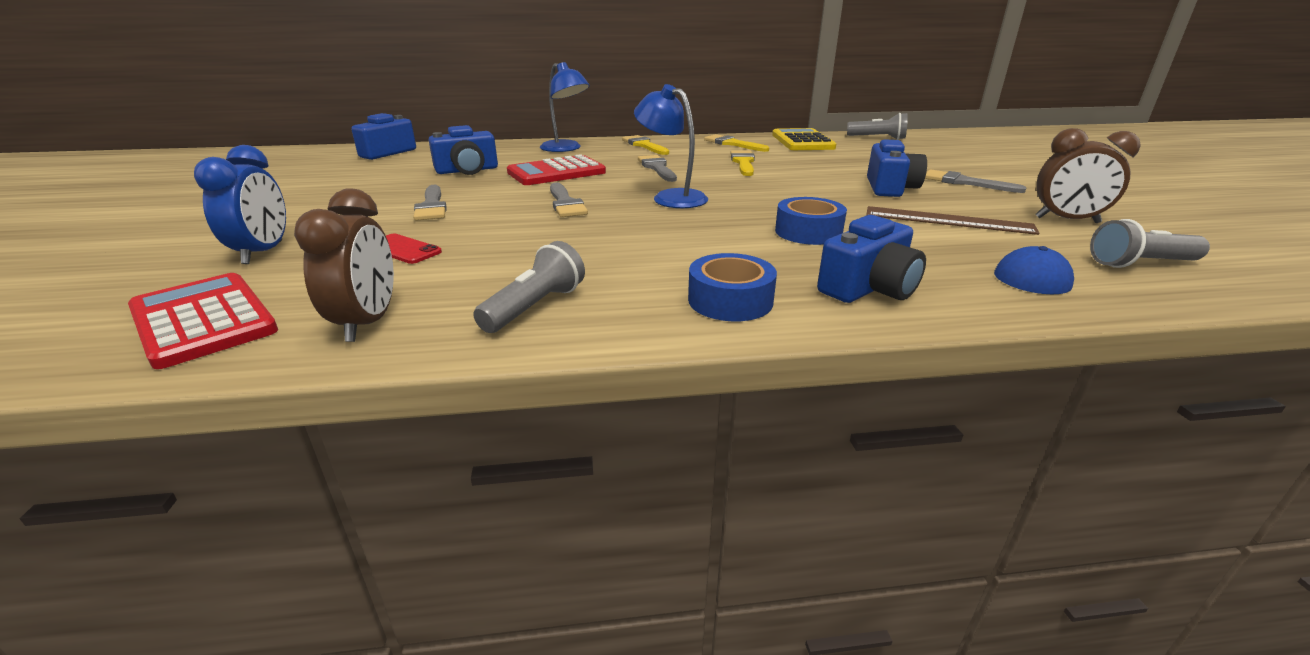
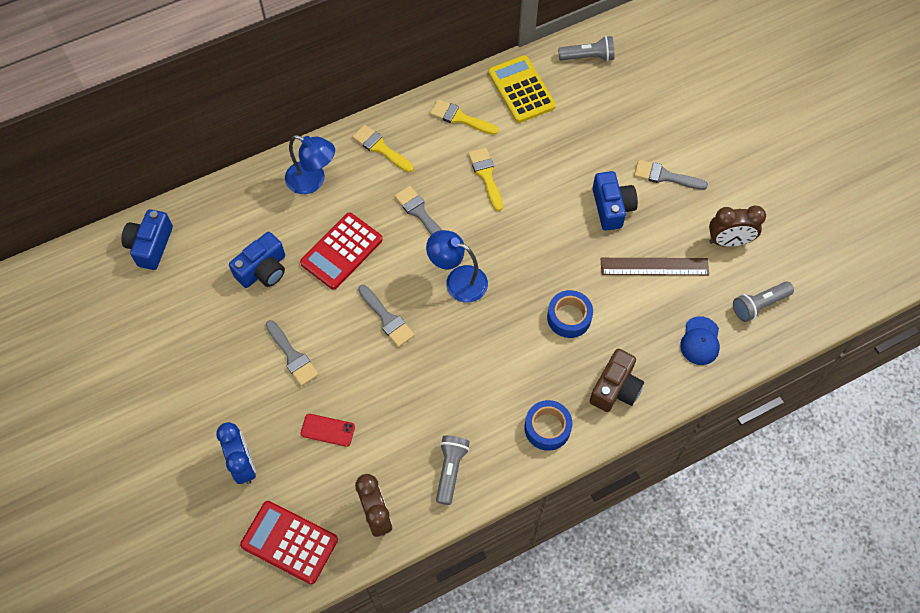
camera: 20 degrees left, 35 degrees up
blue camera [817,215,926,303] -> brown camera [590,349,644,412]

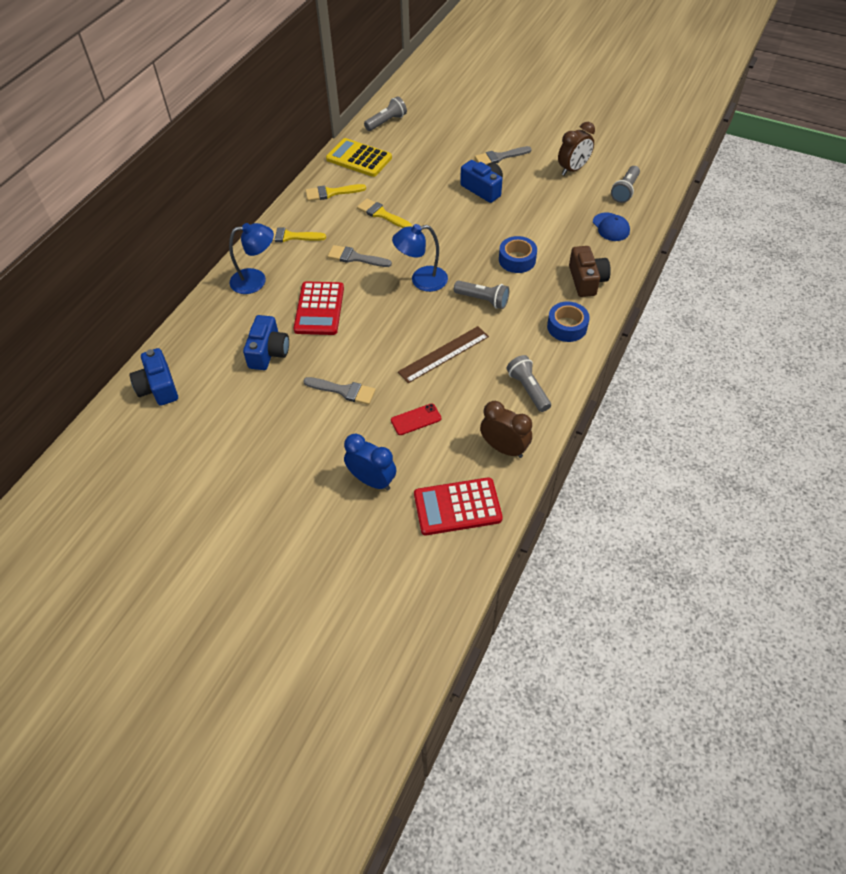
camera: 35 degrees left, 10 degrees down
grey brush [358,285,414,347] -> none
brown ruler [601,258,709,275] -> brown ruler moved to [398,326,489,383]
none -> grey flashlight [454,280,509,309]

